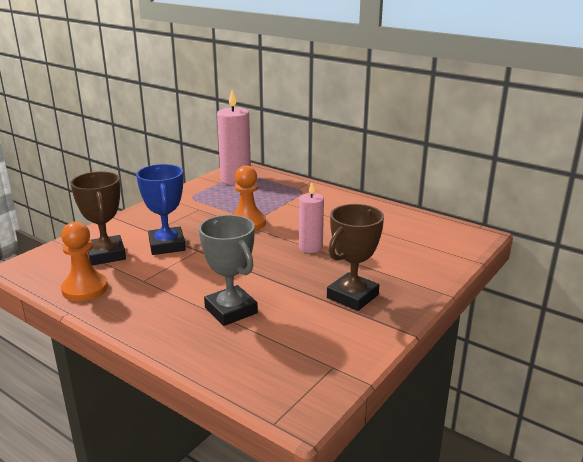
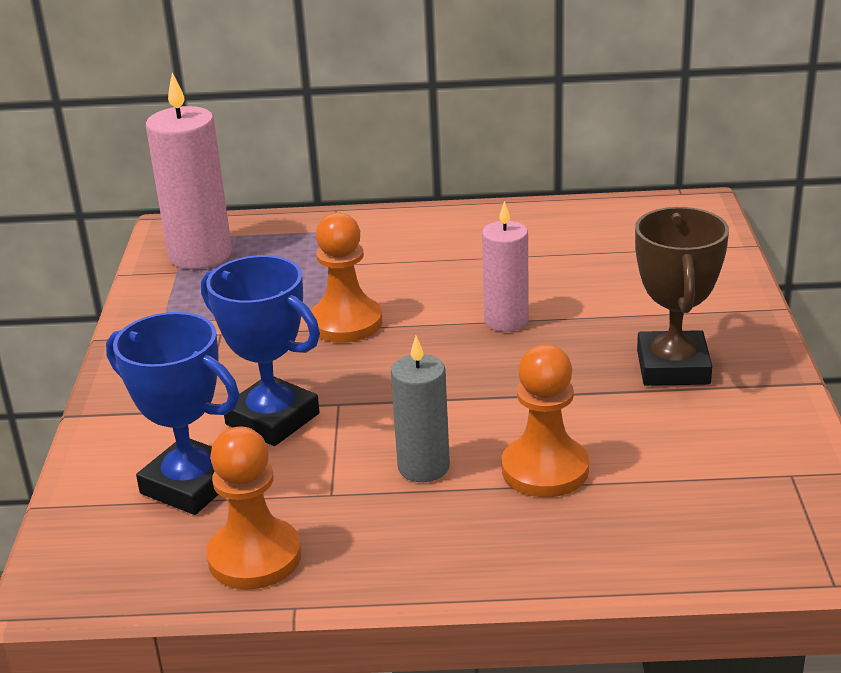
camera: 35 degrees left, 5 degrees up
brown trophy [70,171,126,266] -> blue trophy [106,312,239,515]
grey trophy [199,215,258,326] -> orange pawn [502,344,589,497]
none -> grey candle [391,336,450,482]

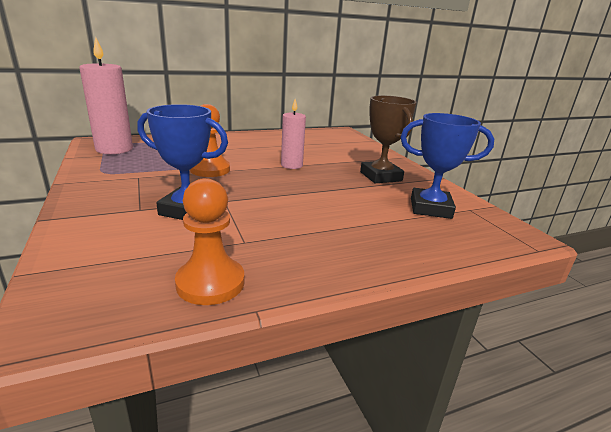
camera: 25 degrees left, 5 degrees down
blue trophy [106,312,239,515] -> blue trophy moved to [401,113,494,219]
grey candle [391,336,450,482] -> none
orange pawn [502,344,589,497] -> none

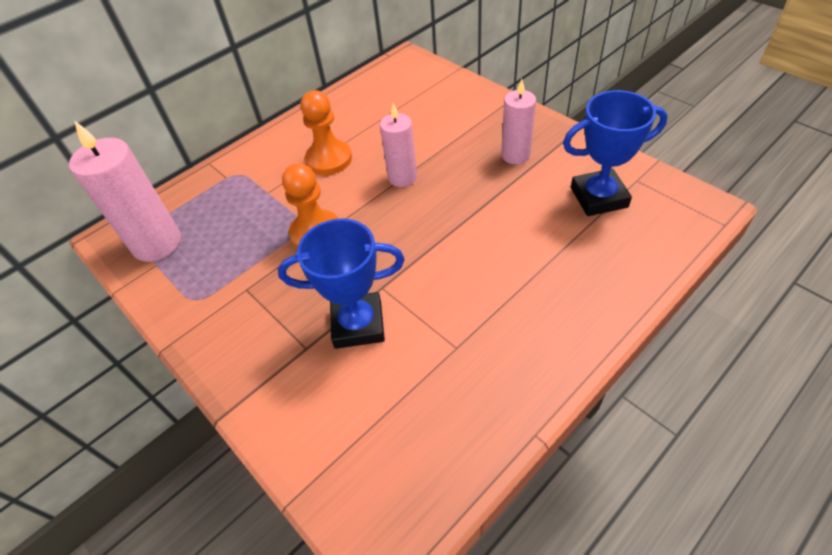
camera: 15 degrees left, 25 degrees up
orange pawn [175,178,245,305] -> orange pawn moved to [301,90,352,175]
brown trophy [360,96,417,183] -> pink candle [501,79,536,164]

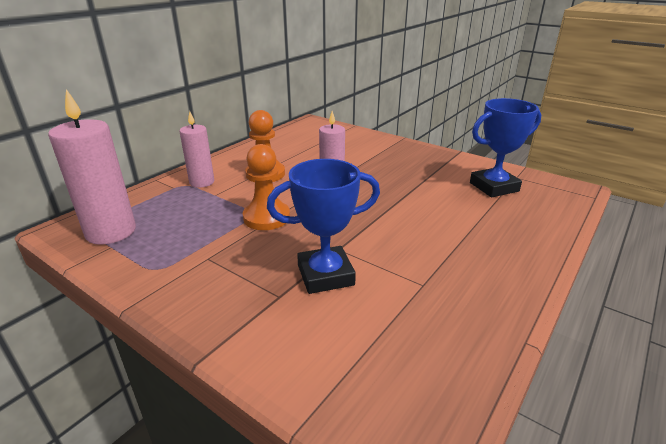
camera: 15 degrees left, 20 degrees down
pink candle [501,79,536,164] -> pink candle moved to [179,111,214,188]

